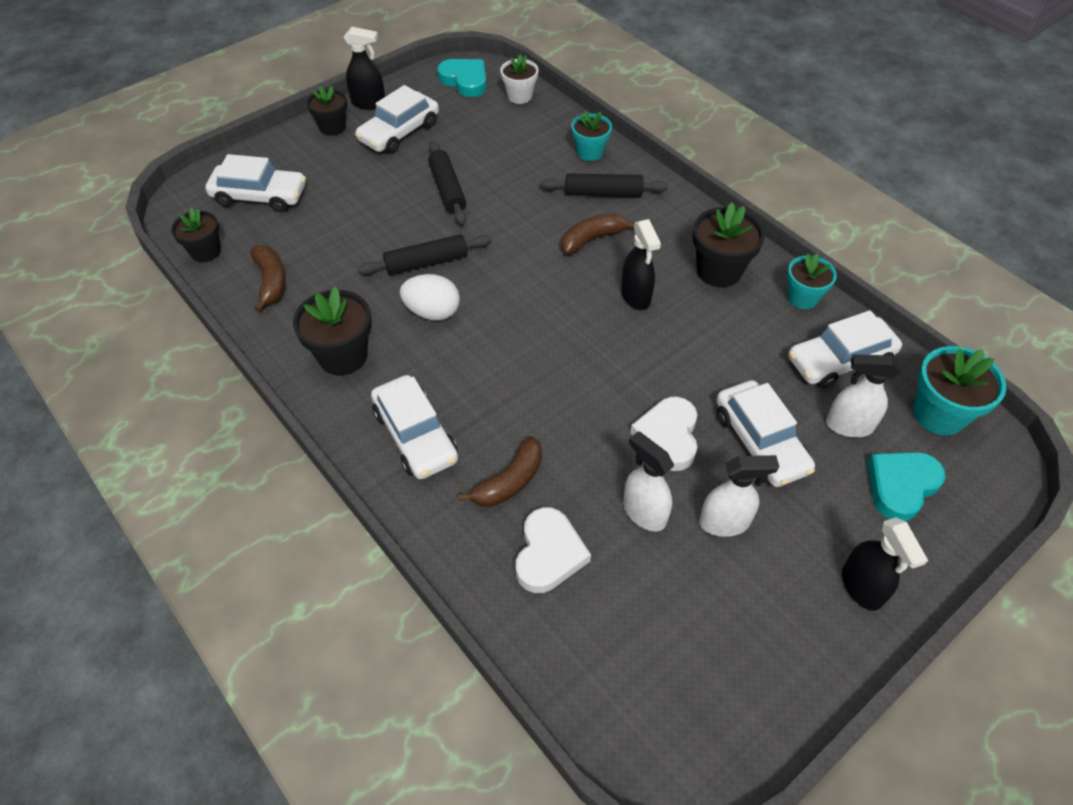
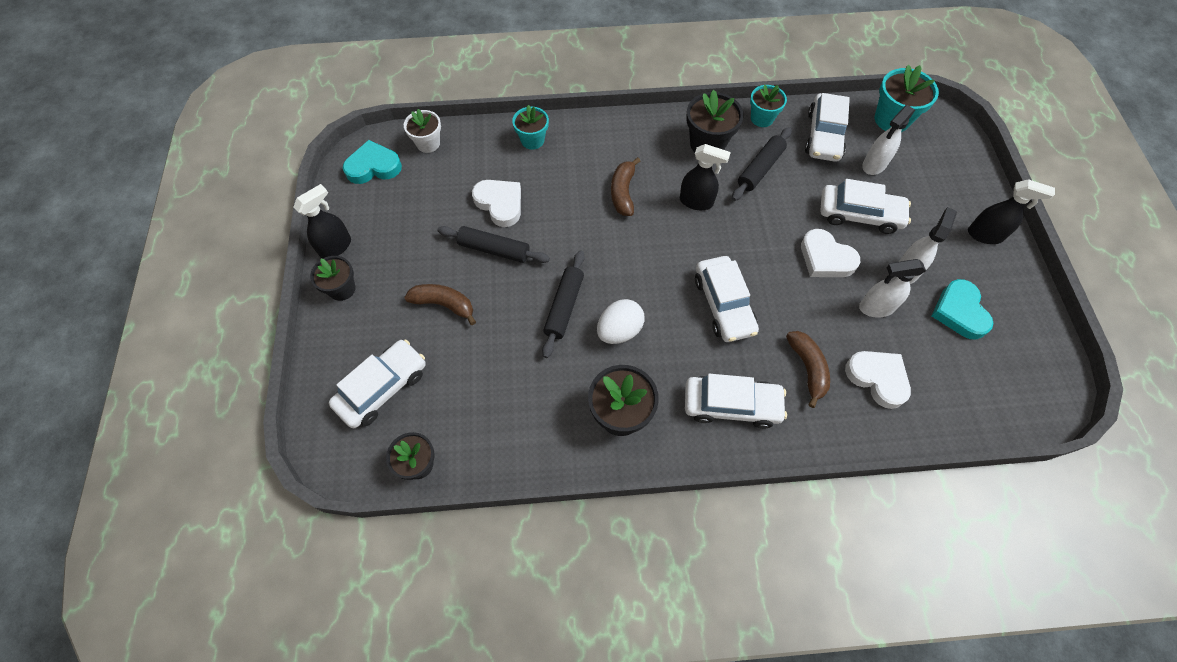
camera: 55 degrees left, 10 degrees up
brown banana [250,245,286,312] -> brown banana moved to [404,284,476,325]
white car [355,85,439,154] -> white car moved to [695,256,759,342]
black rolling pin [541,173,668,197] -> black rolling pin moved to [732,127,792,201]
turquoise heart [868,452,946,521] -> turquoise heart moved to [932,279,994,339]
none -> white heart [472,180,521,227]

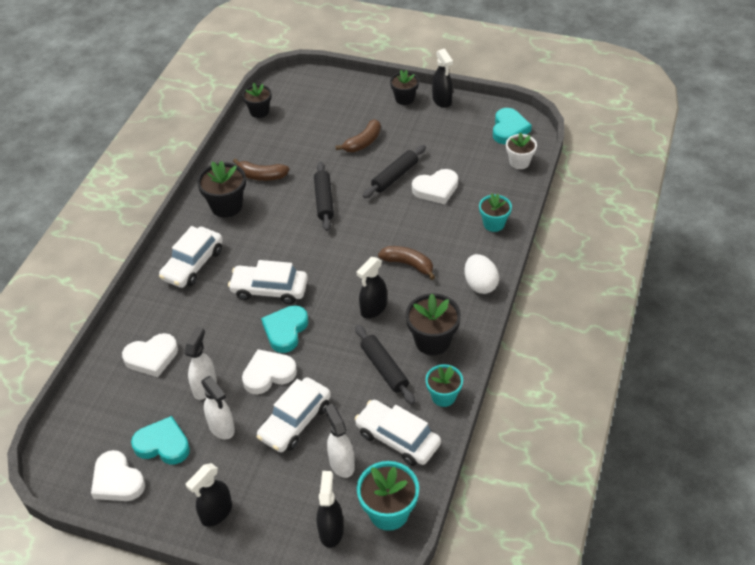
camera: 115 degrees right, 15 degrees down
white car [329,339,426,428] -> none
black rolling pin [542,250,585,358] -> black rolling pin turned 45 degrees clockwise [314,162,334,231]
white egg [597,299,645,344] -> white egg moved to [464,254,499,294]
brown banana [786,331,830,408] -> brown banana moved to [233,158,289,181]
none -> white heart [91,450,145,501]
none -> turquoise heart [261,305,309,353]
none -> black spray bottle [317,471,344,548]

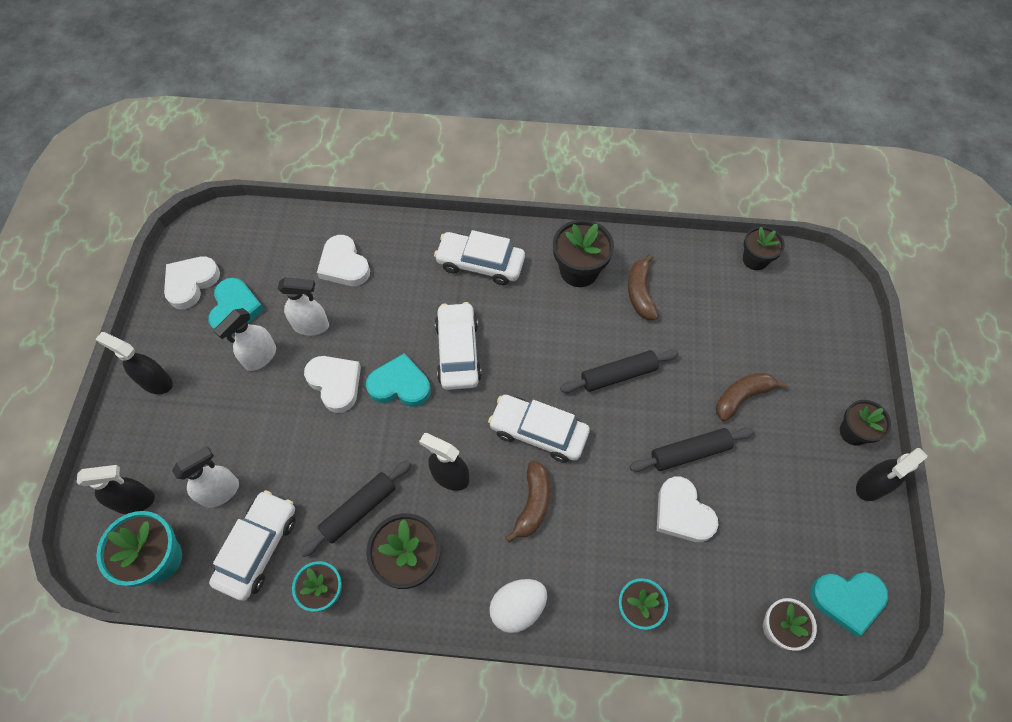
camera: 75 degrees right, 15 degrees up
white car [257,377,331,452] -> white car moved to [488,395,590,462]
brown banana [335,119,381,152] -> brown banana turned 120 degrees clockwise [716,373,787,421]
black rolling pin [363,145,426,198] -> black rolling pin turned 45 degrees counterclockwise [630,427,754,472]

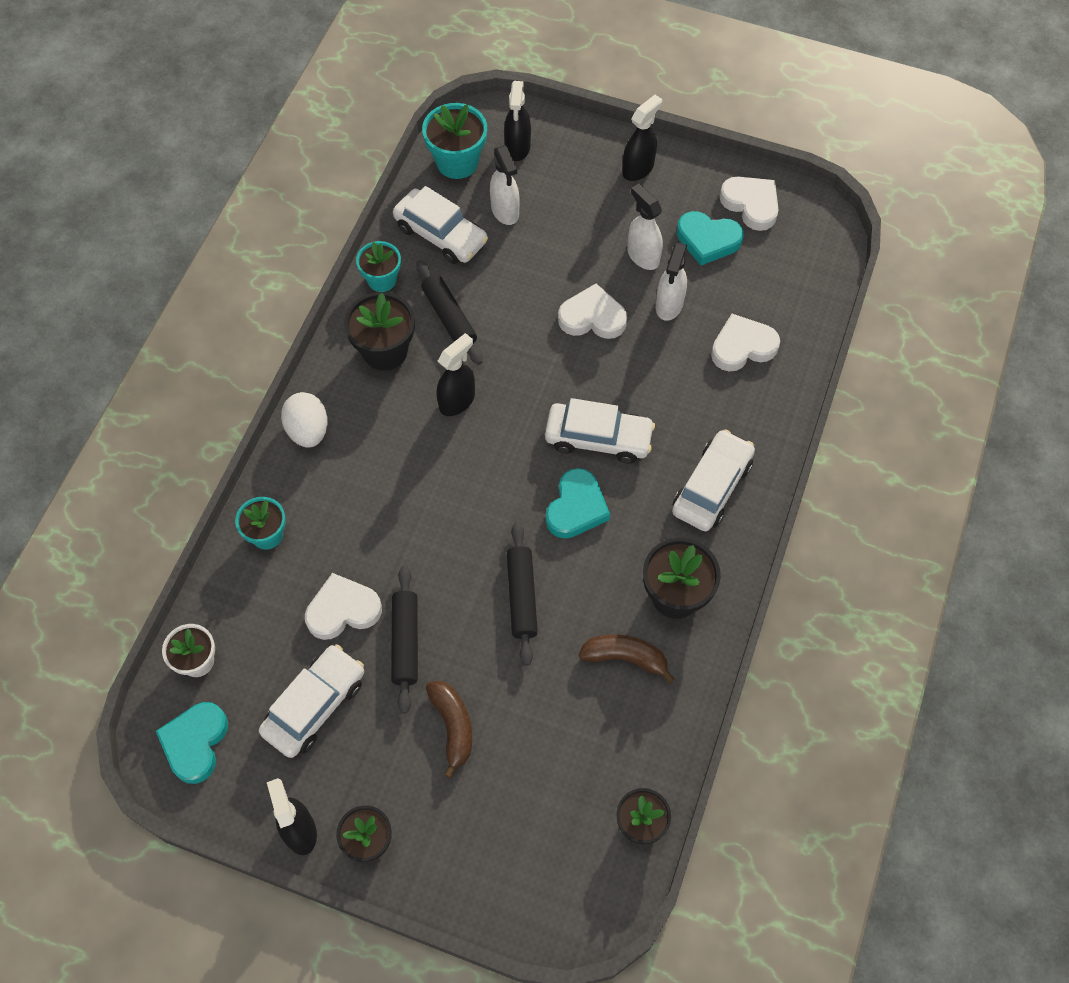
camera: 105 degrees right, 0 degrees up
white heart [304,356,361,413] -> white heart turned 150 degrees counterclockwise [558,284,627,339]
turquoise heart [366,353,431,407] -> turquoise heart moved to [546,468,610,539]
white car [488,395,590,462] -> white car moved to [259,644,364,758]
brown banana [505,461,550,543] -> none

